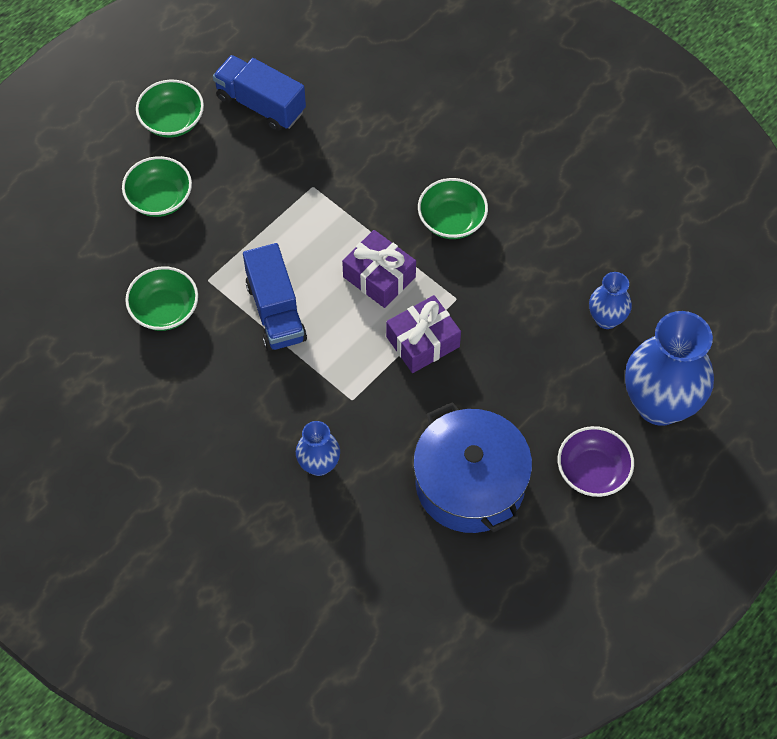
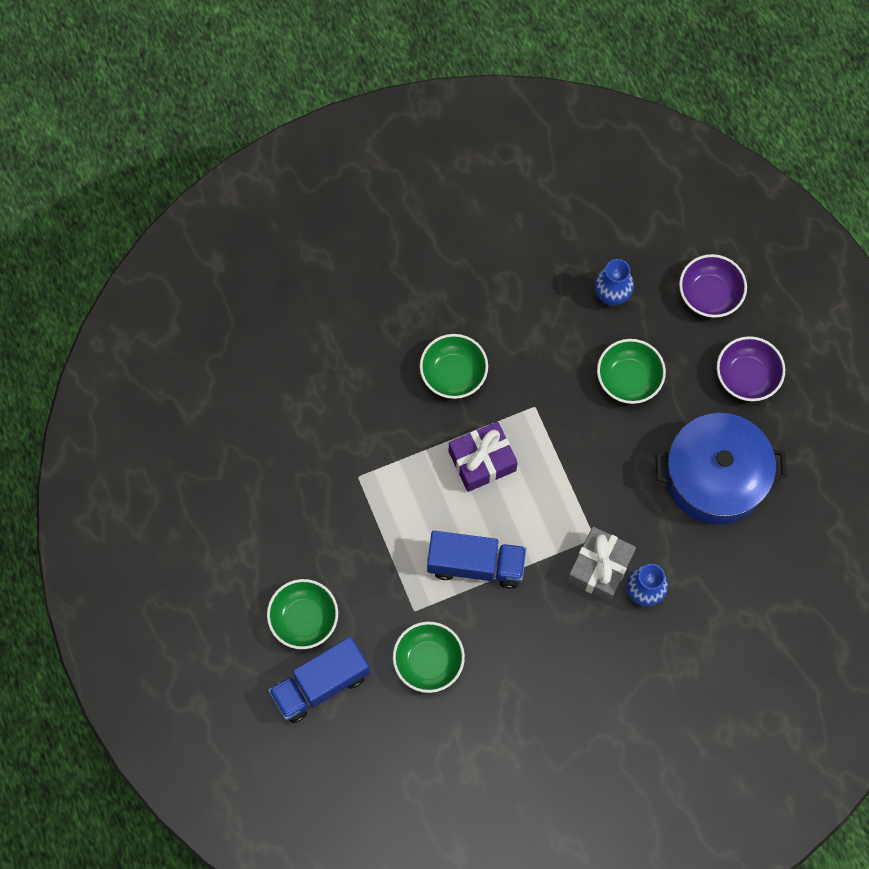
camera: 65 degrees left, 10 degrees up
green bowl [136,80,204,137] -> green bowl moved to [597,339,666,404]
blue truck [213,55,306,131] -> blue truck moved to [268,637,370,723]
purple gift [386,295,461,373] -> none
blue vase [625,311,714,426] -> purple bowl [679,254,747,318]
none -> grey gift [567,527,636,602]

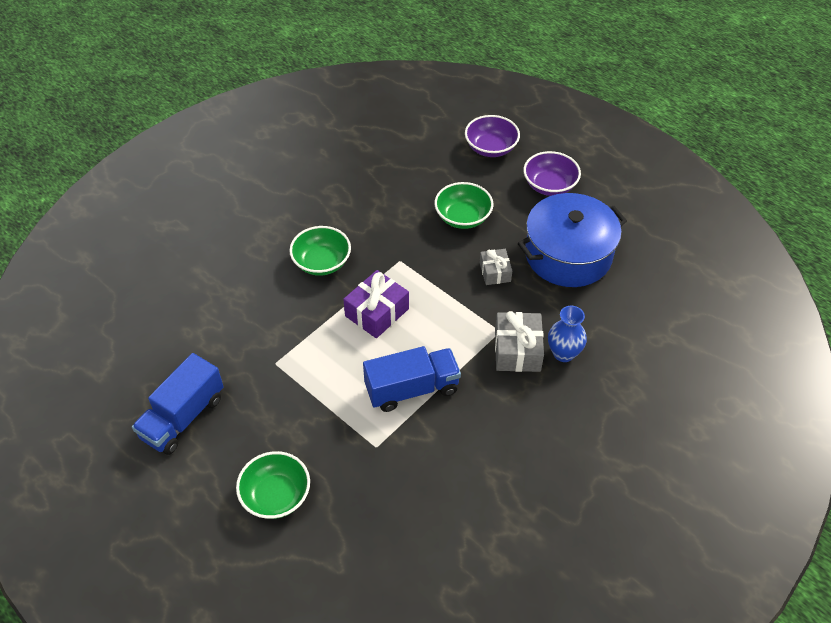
camera: 25 degrees left, 20 degrees down
blue truck [268,637,370,723] -> blue truck moved to [132,353,224,455]
green bowl [393,622,465,693] -> none
blue vase [595,259,634,306] -> none
none -> grey gift [480,249,512,285]

